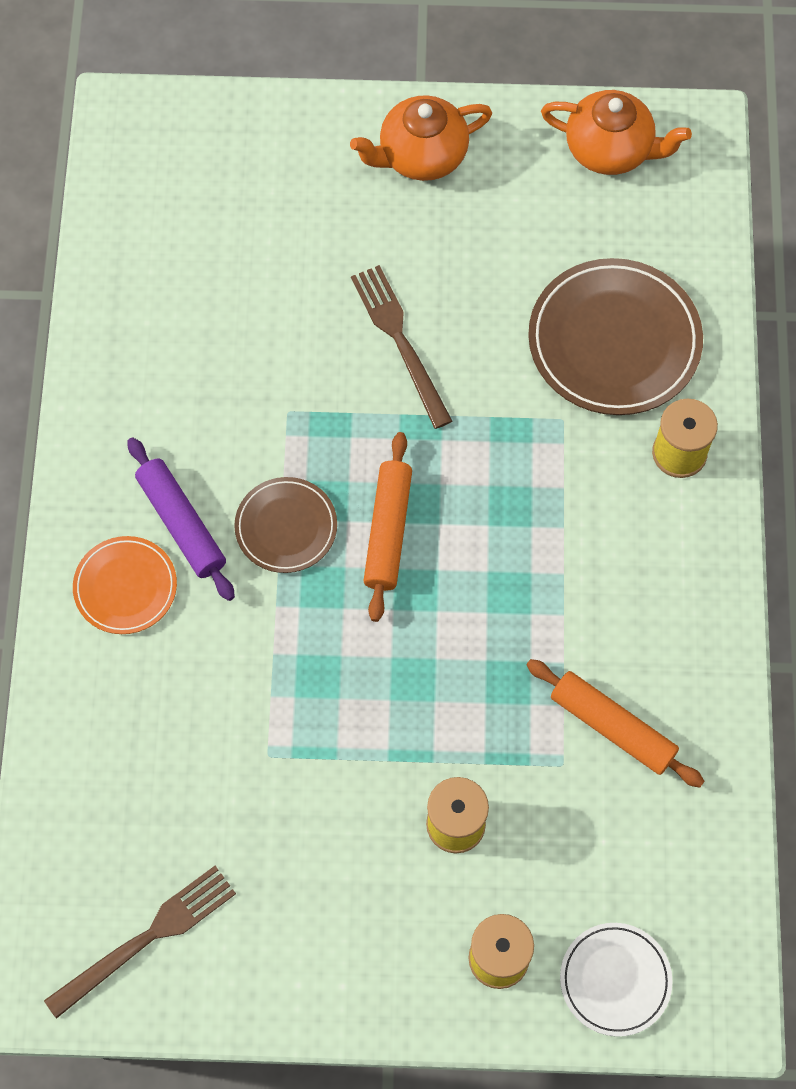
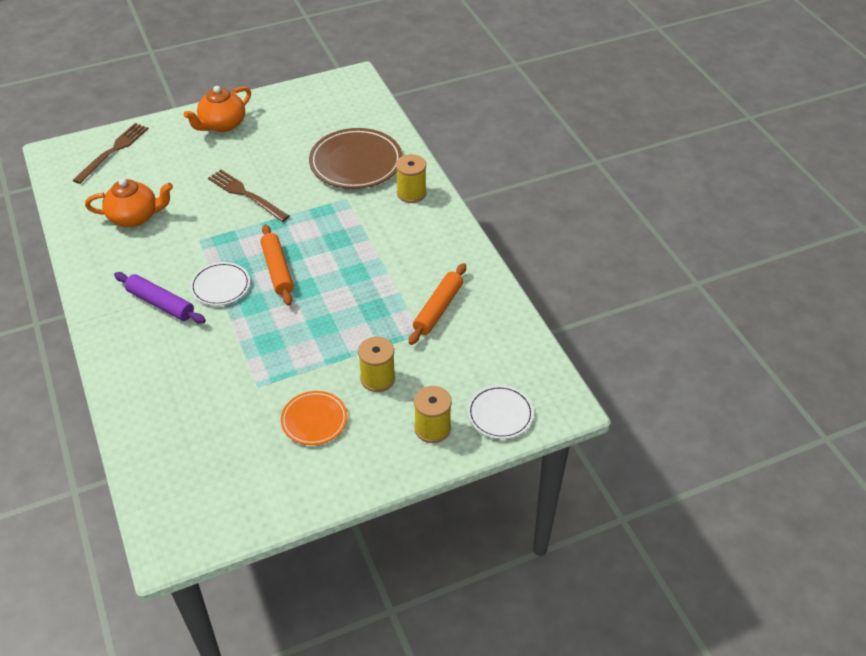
camera: 25 degrees left, 20 degrees down
brown fork [44,866,236,1019] -> brown fork moved to [73,123,149,184]
orange plate [73,536,177,634] -> orange plate moved to [281,391,348,445]
brown plate [234,477,337,573] -> white plate [190,262,250,306]
orange rolling pin [527,659,705,788] -> orange rolling pin turned 75 degrees counterclockwise [409,263,466,345]
orange teapot [541,90,692,175] -> orange teapot moved to [85,178,173,227]

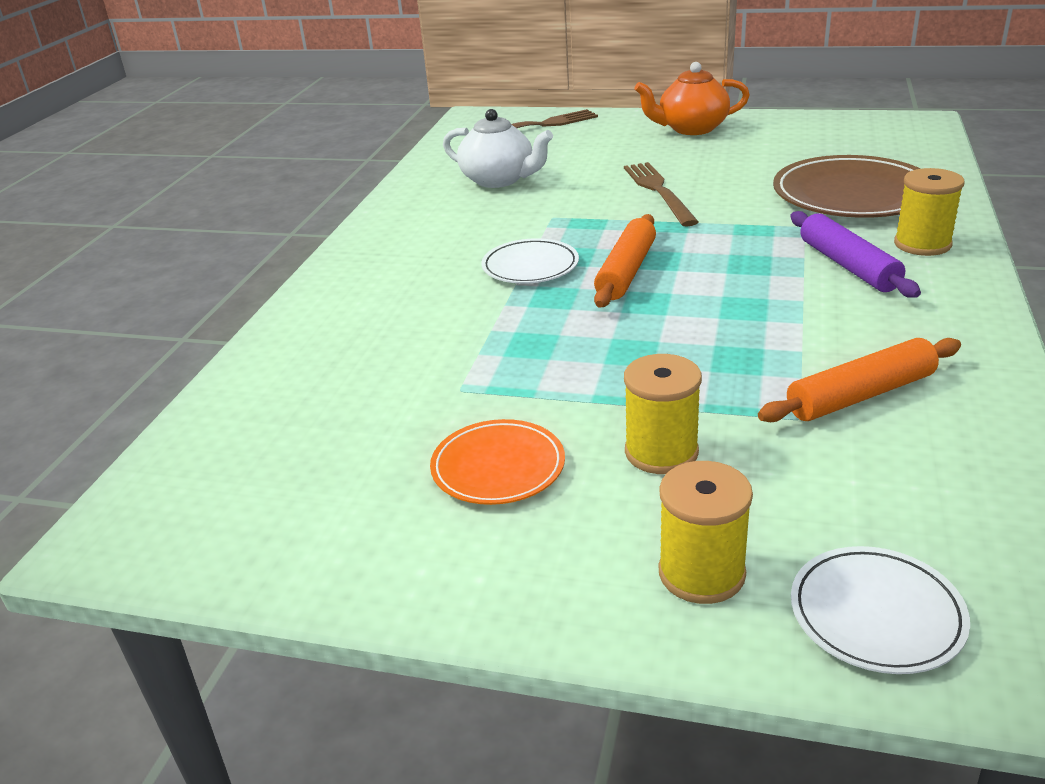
camera: 40 degrees right, 15 degrees down
orange teapot [85,178,173,227] -> white teapot [443,109,553,188]
purple rolling pin [114,272,206,324] -> purple rolling pin moved to [791,211,921,298]

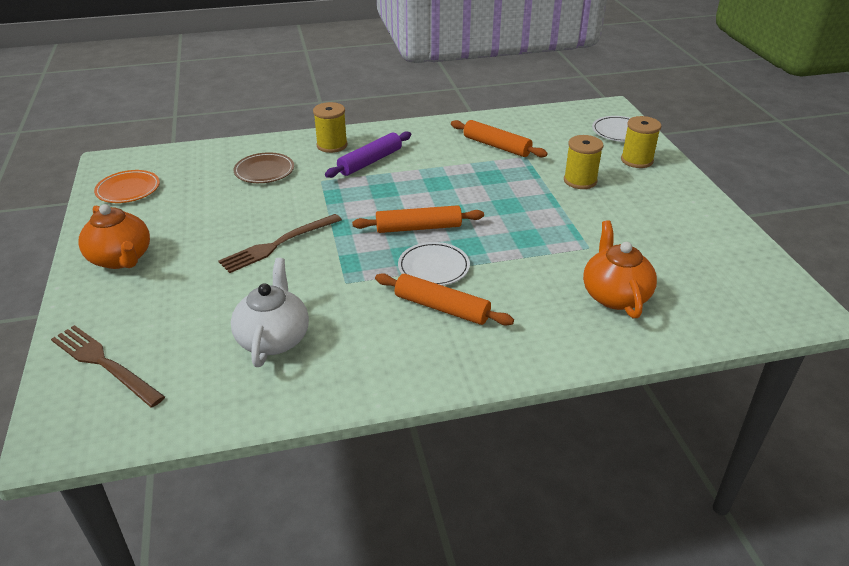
camera: 120 degrees left, 5 degrees up
orange plate [430,419,565,505] -> orange plate moved to [94,170,160,203]
brown plate [773,155,920,218] -> brown plate [233,152,294,183], size x0.57
none -> orange rolling pin [375,273,514,325]
none -> orange teapot [583,220,657,318]

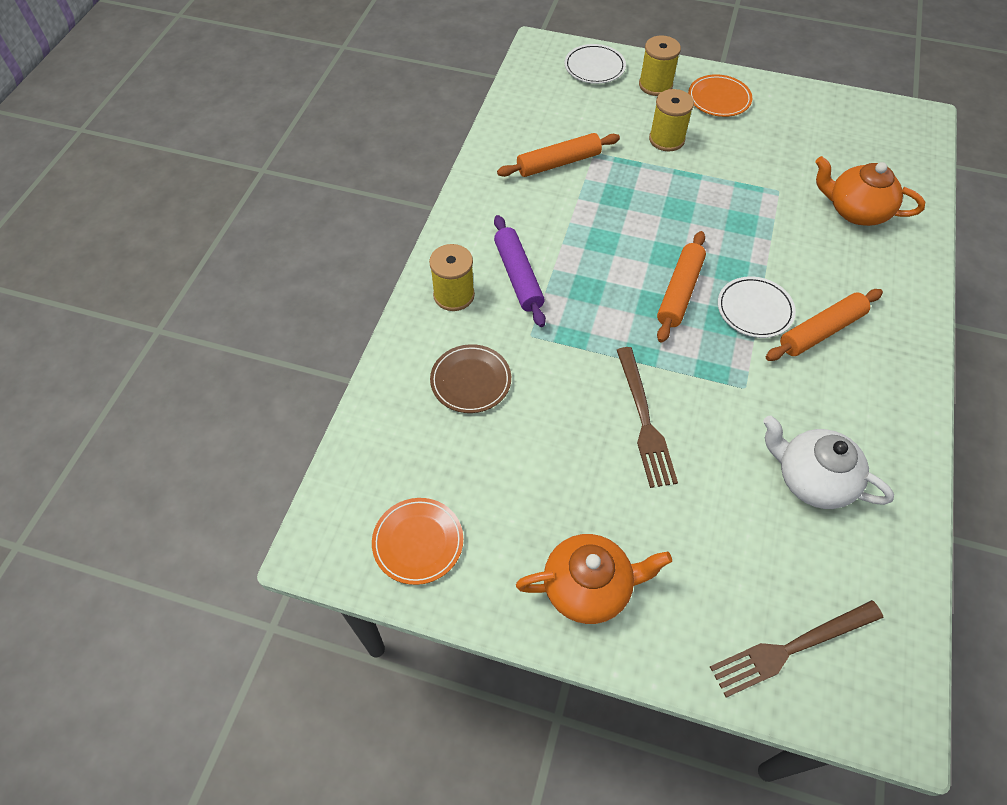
camera: 60 degrees left, 20 degrees up
none -> orange plate [688,74,752,117]

